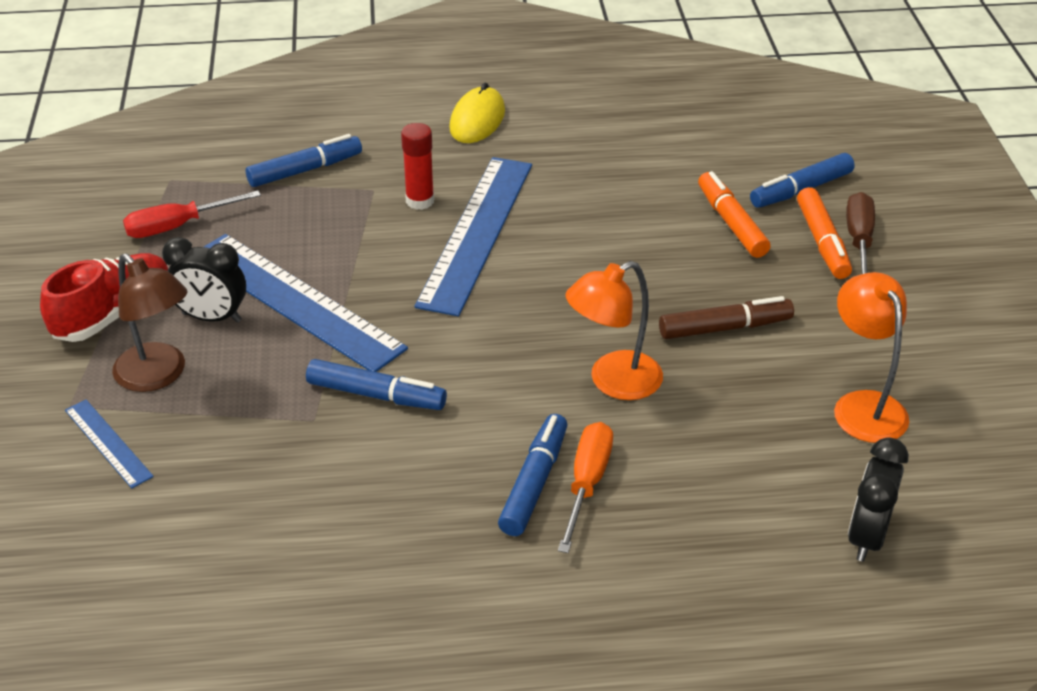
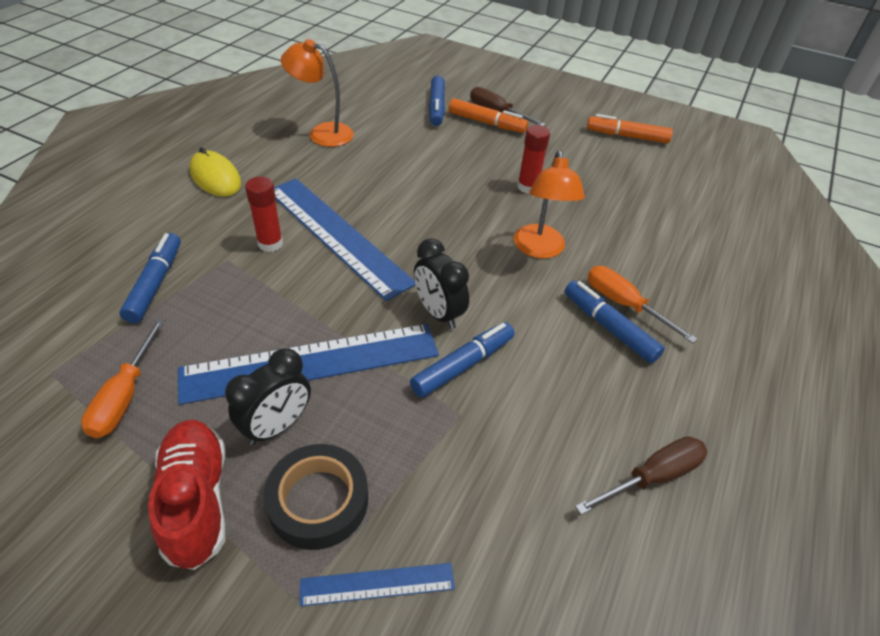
camera: 60 degrees left, 5 degrees up
brown lamp [112,253,187,392] -> black tape [264,444,368,550]
red screwdriver [123,190,261,238] -> orange screwdriver [81,318,165,438]
brown marker [659,296,794,339] -> red glue stick [518,125,550,194]
orange marker [698,171,771,258] -> orange marker moved to [587,114,673,143]
orange lamp [834,272,909,443] -> orange lamp moved to [281,39,354,147]
black clock [848,437,909,562] -> black clock moved to [414,238,469,329]
none -> brown screwdriver [575,436,707,515]

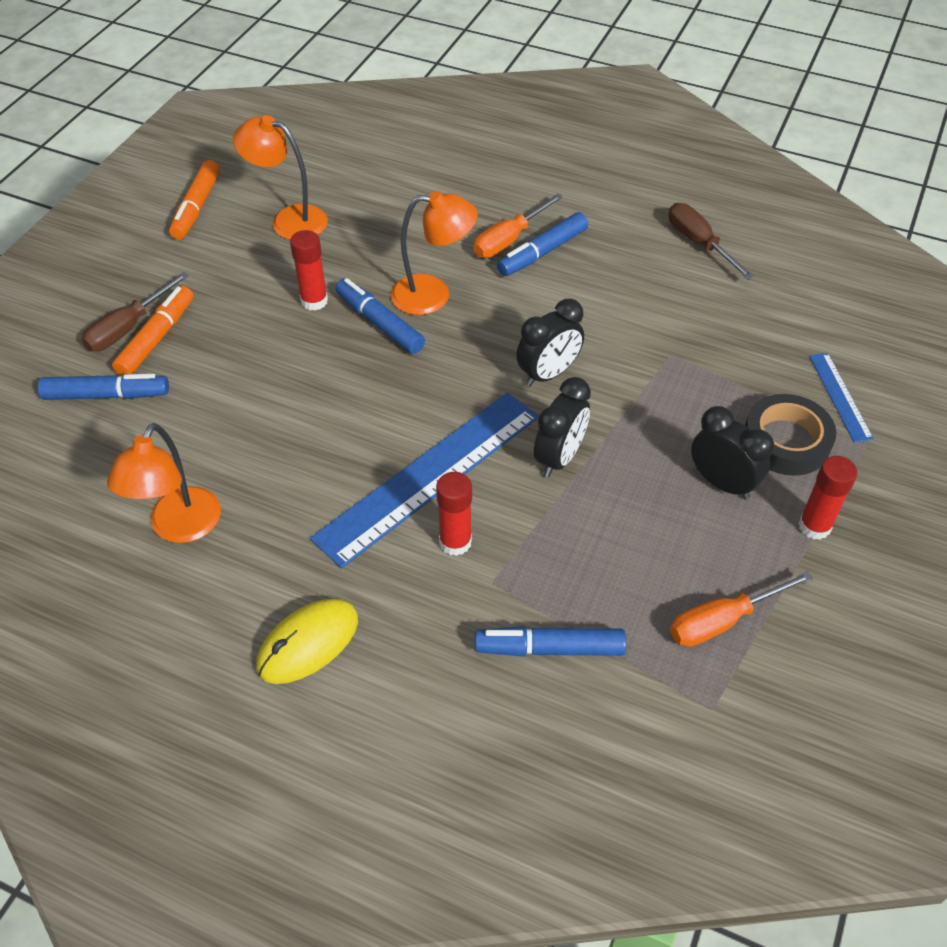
camera: 90 degrees left, 5 degrees up
orange screwdriver [81,318,165,438] -> orange screwdriver turned 150 degrees clockwise [670,571,813,647]
red shoe [148,420,225,570] -> red glue stick [798,456,857,540]
blue ruler [178,324,439,405] -> none
blue marker [410,322,514,398] -> blue marker moved to [336,278,425,354]
none -> orange lamp [233,115,328,240]
none -> black clock [534,377,591,477]

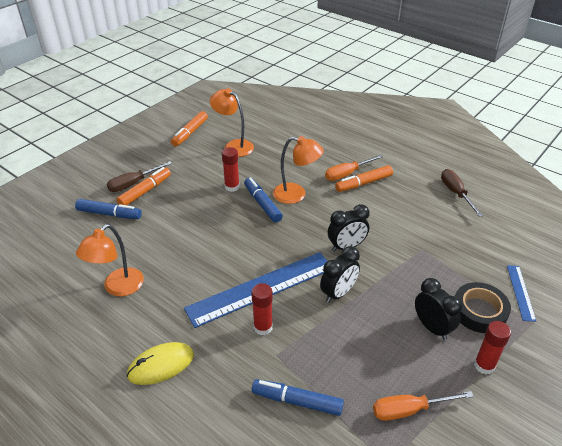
camera: 15 degrees right, 10 degrees down
blue marker [497,212,588,276] -> orange marker [335,165,393,192]

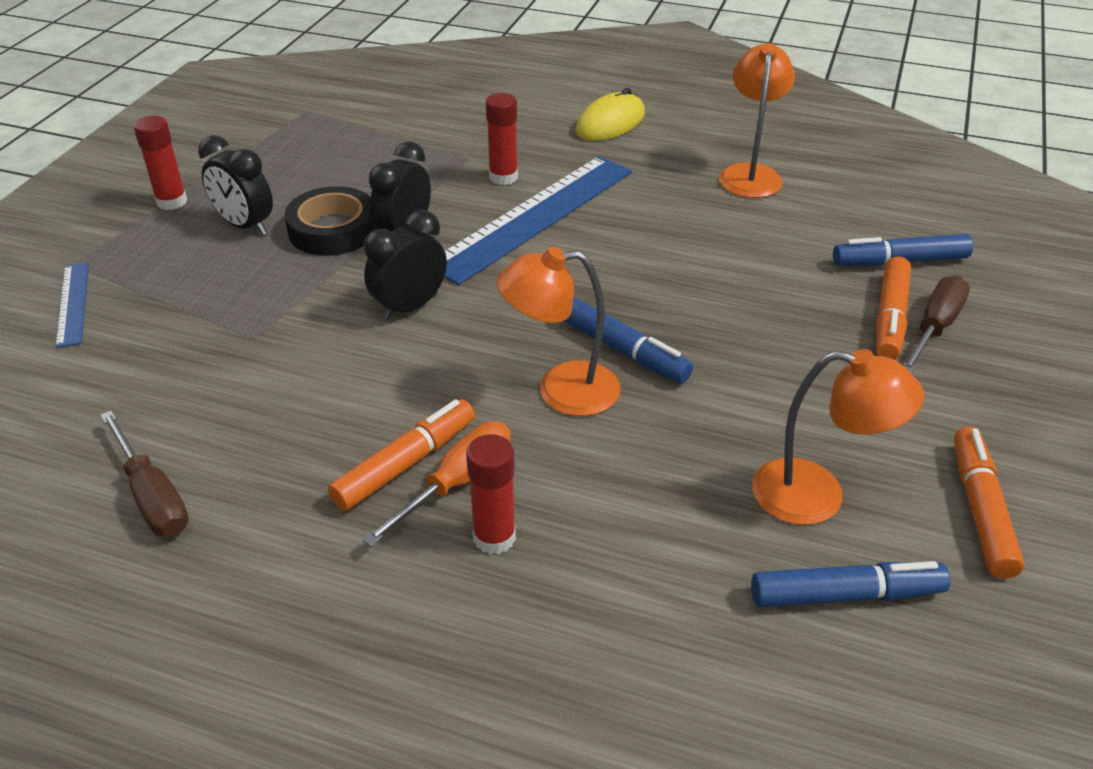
camera: 160 degrees right, 0 degrees up
red glue stick [222,147,240,192] -> red glue stick moved to [466,434,516,554]
blue marker [252,379,344,416] -> blue marker moved to [751,561,950,607]
orange screwdriver [373,391,474,421] -> none
black tape [455,282,511,333] -> black tape moved to [285,186,375,256]

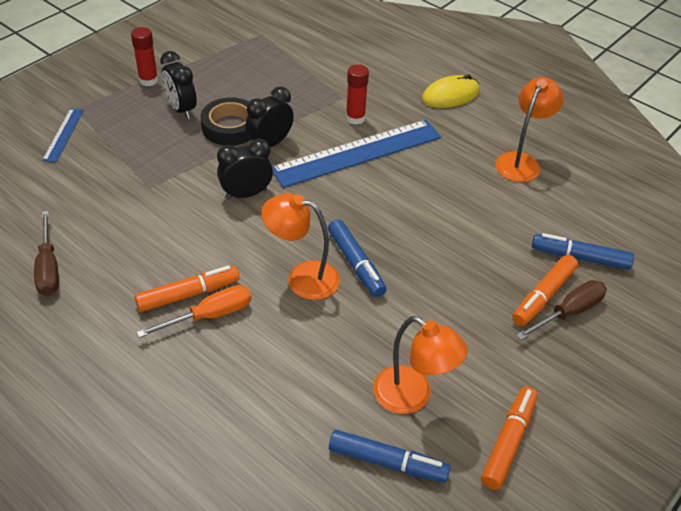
camera: 20 degrees right, 5 degrees up
red glue stick [466,434,516,554] -> none

